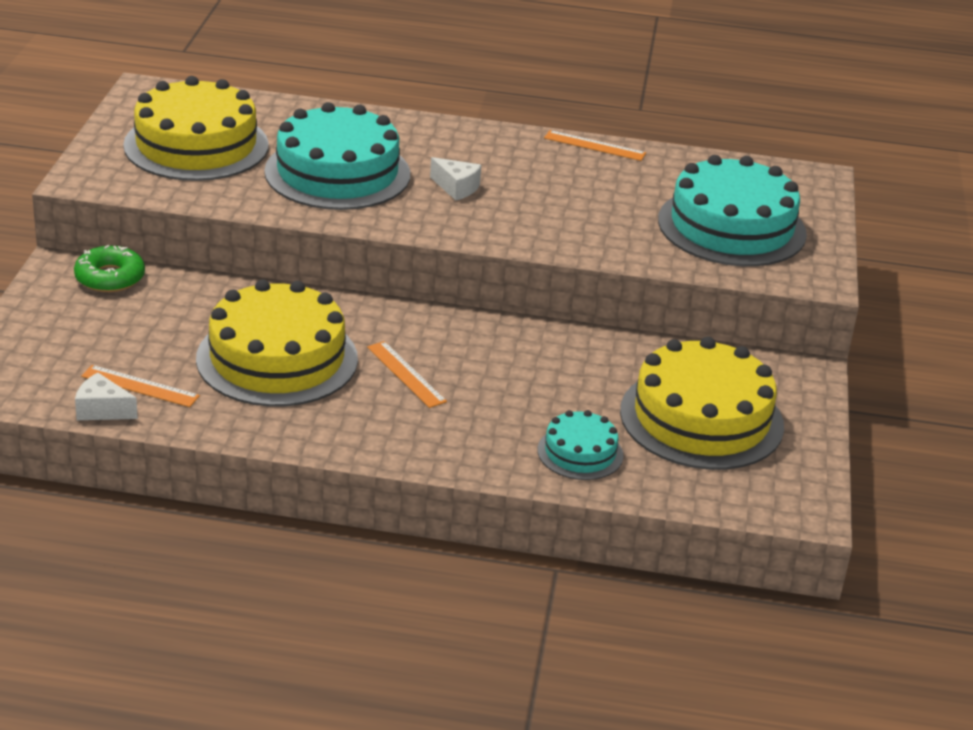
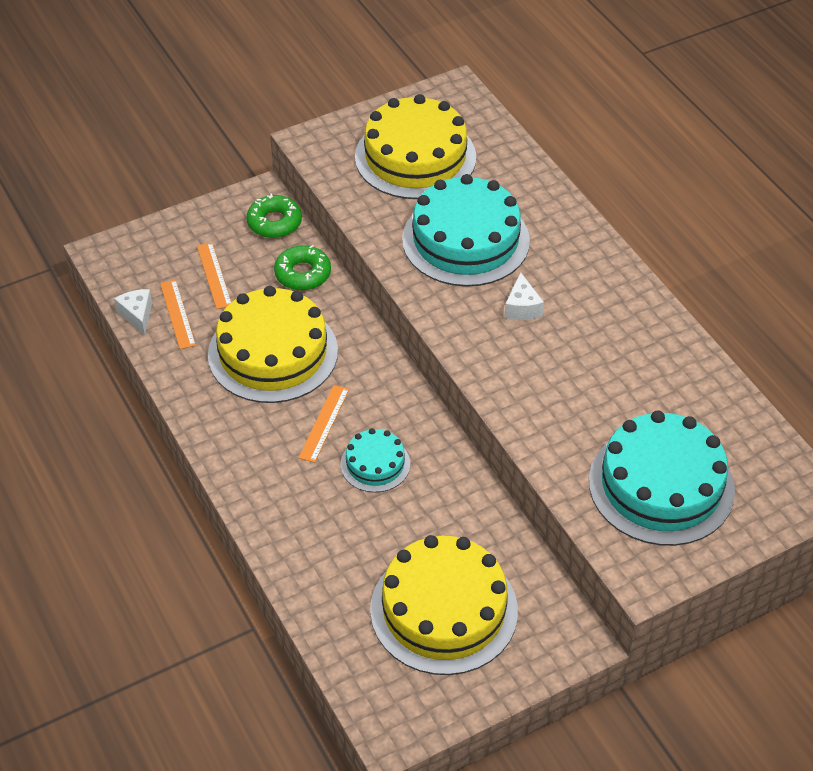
camera: 55 degrees right, 15 degrees up
turquoise cake [538,410,623,480] -> turquoise cake moved to [341,428,410,492]
orange ruler [544,130,646,161] -> orange ruler moved to [197,242,231,309]
none -> green donut [274,245,331,290]

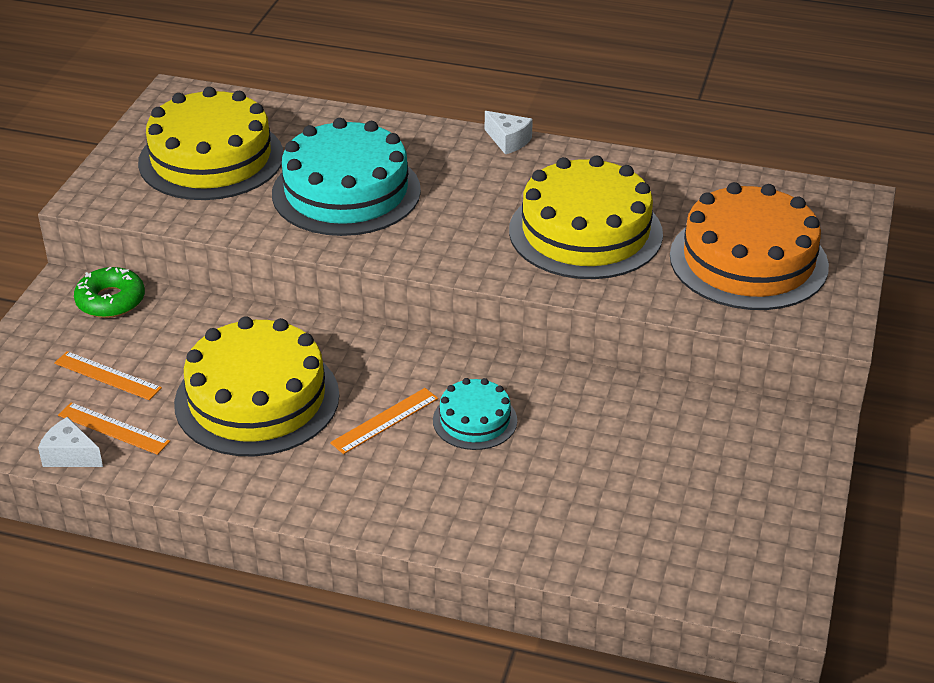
camera: 45 degrees left, 10 degrees down
green donut [274,245,331,290] -> none
orange ruler [299,385,349,463] -> orange ruler turned 75 degrees clockwise [330,388,438,454]
yellow cake [370,535,518,675] -> yellow cake moved to [509,156,663,279]
white cheese [504,272,544,320] -> white cheese moved to [485,111,533,154]
turquoise cake [589,410,735,546] -> orange cake [670,182,829,310]

